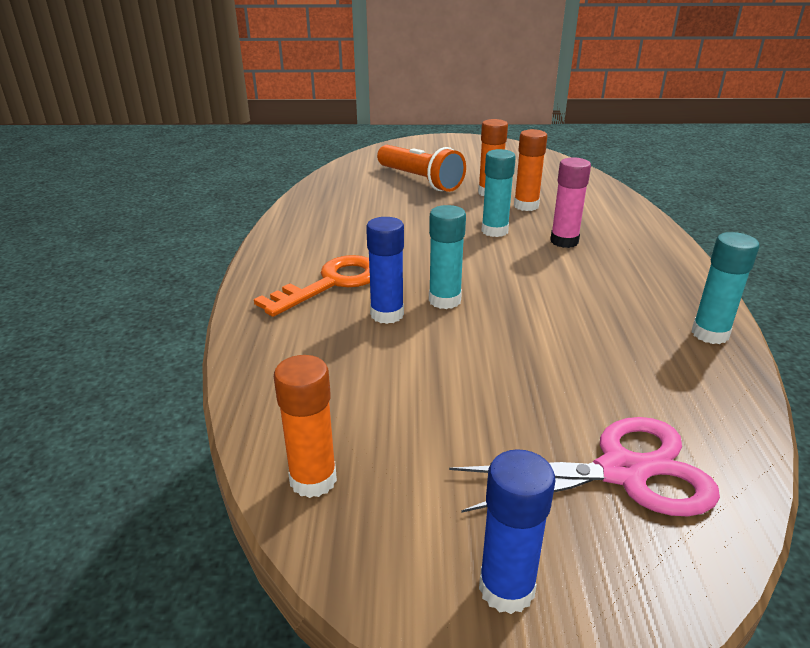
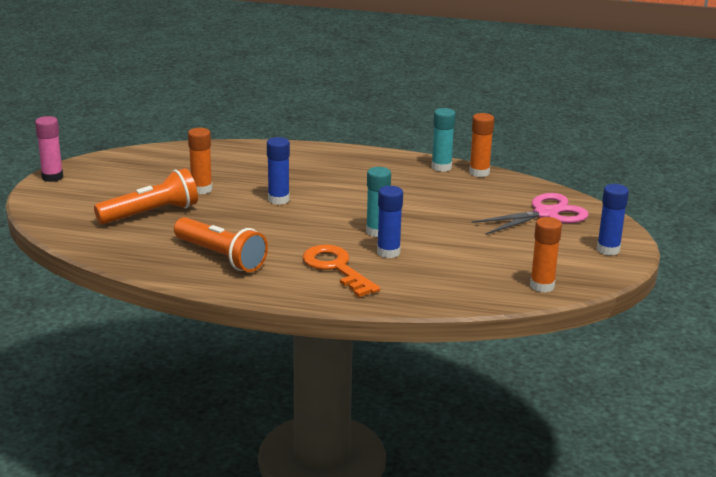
camera: 80 degrees left, 5 degrees down
pink scissors [449,417,720,516] -> pink scissors turned 60 degrees clockwise [471,193,589,235]
turquoise glue stick [481,149,516,237] -> blue glue stick [267,137,290,205]
orange glue stick [514,129,547,211] -> orange glue stick moved to [469,113,494,177]
pink glue stick [550,157,591,248] -> pink glue stick moved to [35,116,63,182]
none -> orange flashlight [174,217,268,272]

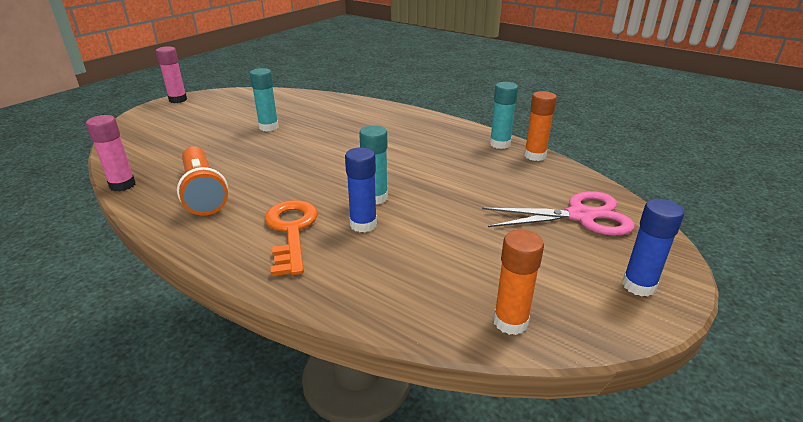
camera: 25 degrees right, 5 degrees up
orange flashlight [94,168,198,224] -> none
orange glue stick [188,128,212,194] -> turquoise glue stick [250,68,279,131]
blue glue stick [267,137,290,205] -> none
none -> pink glue stick [86,115,136,192]

